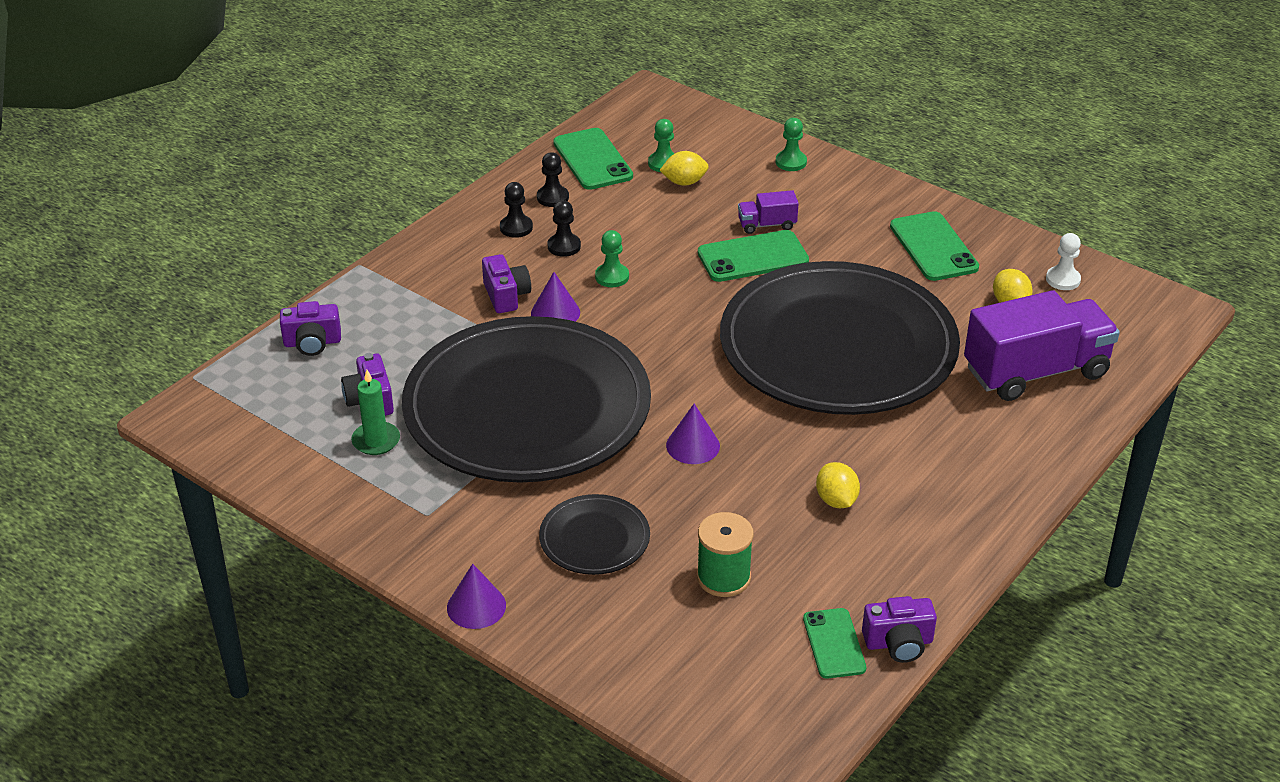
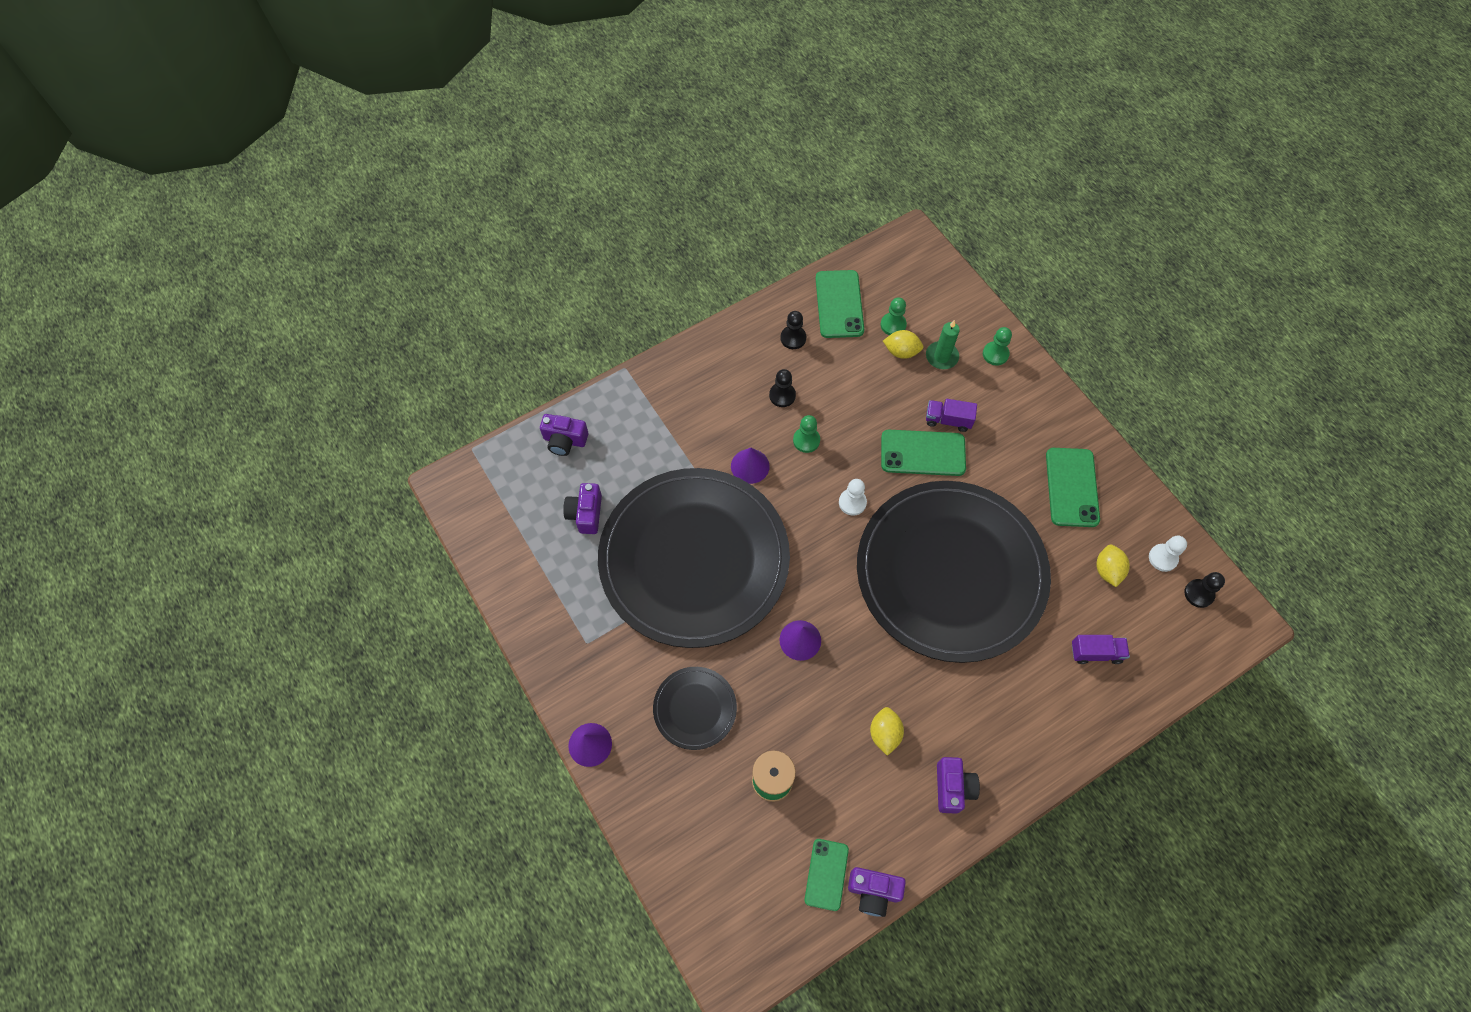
camera: 20 degrees right, 25 degrees up
green candle [351,370,400,455] -> green candle moved to [926,320,960,369]
purple camera [482,254,531,313] -> purple camera moved to [937,757,980,814]
black pawn [500,182,533,238] -> black pawn moved to [1185,572,1225,608]
purple truck [964,290,1120,401] -> purple truck [1072,635,1130,664], size x0.45
none -> white pawn [839,479,867,516]

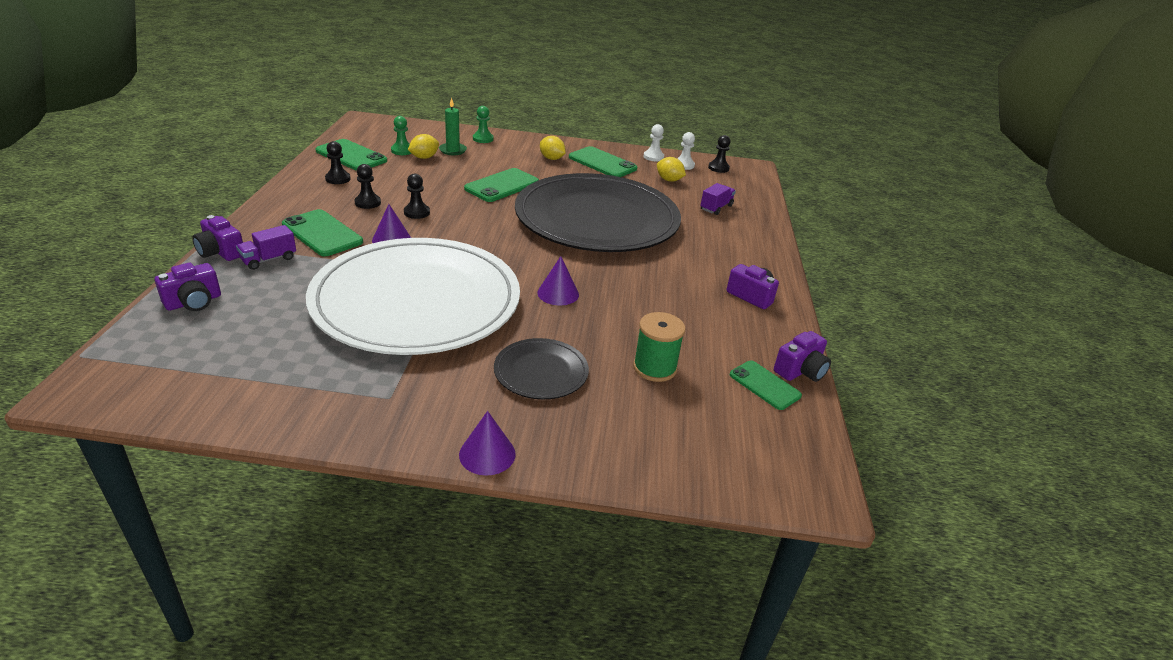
camera: 55 degrees left, 30 degrees down
purple camera [563,483,602,534] -> purple camera moved to [192,215,243,261]
black plate [598,468,790,648] -> white plate [306,238,520,355]
green pawn [793,415,820,453] -> black pawn [404,174,430,219]
white pawn [839,479,867,516] -> white pawn moved to [643,124,664,162]
yellow lemon [870,707,904,756] -> yellow lemon moved to [540,136,566,160]
purple truck [926,399,977,432] -> purple truck moved to [236,225,296,270]
none -> green phone [282,209,363,256]

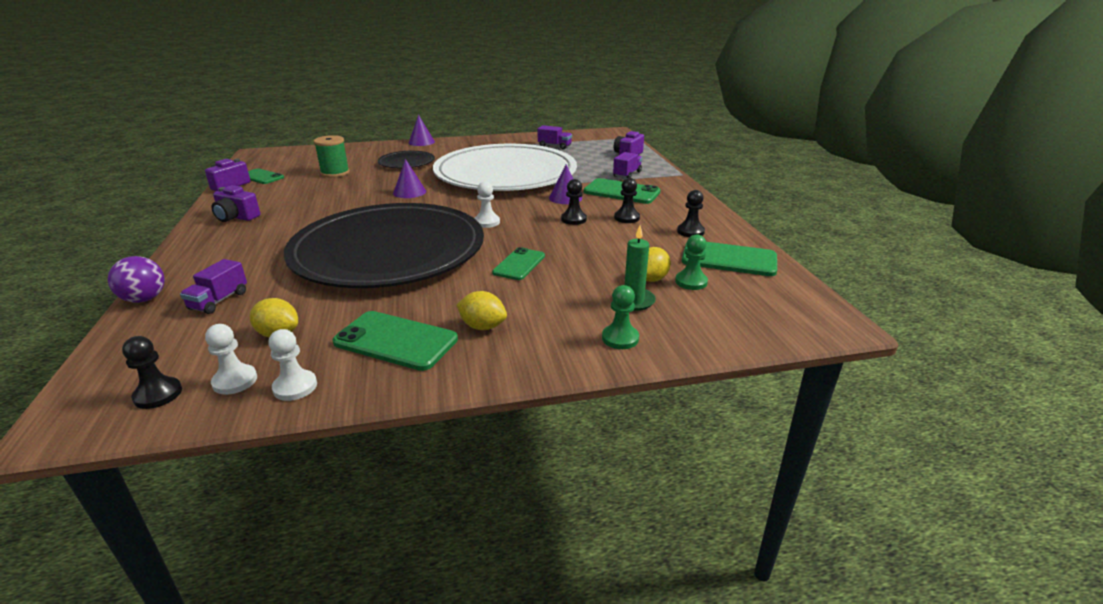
camera: 165 degrees right, 5 degrees down
purple camera [192,215,243,261] -> none
green phone [464,168,539,202] -> green phone [492,247,545,280], size x0.65
none -> purple ball [108,256,164,303]
none -> white pawn [474,182,500,228]
none -> purple truck [538,125,572,149]

